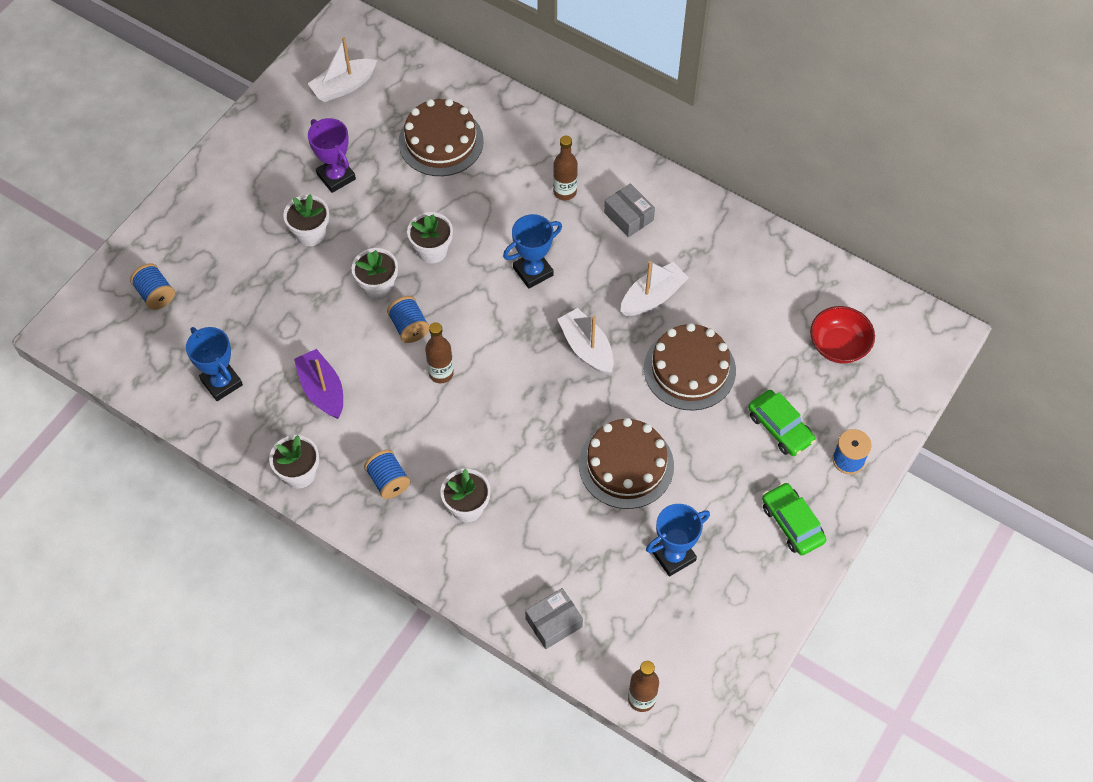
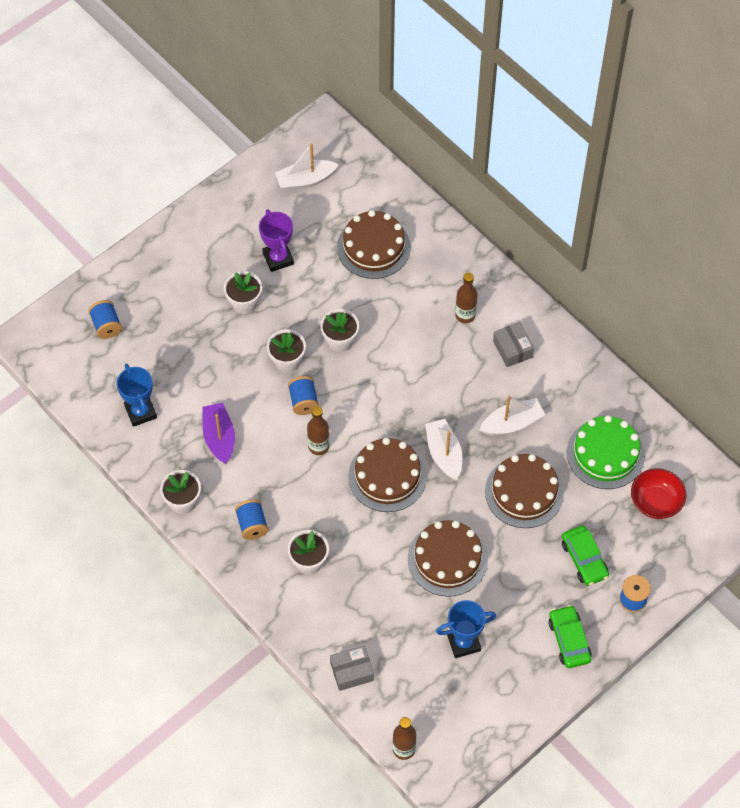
camera: 15 degrees right, 0 degrees up
blue trophy [503,214,562,289] -> none
none -> brown cake [348,438,427,512]
none -> green cake [567,415,645,489]

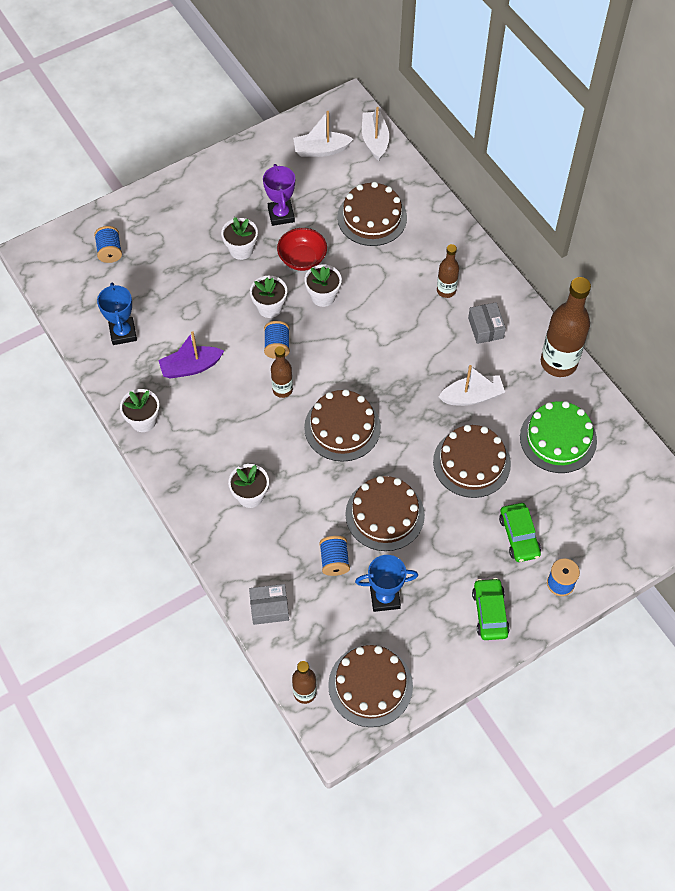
camera: 10 degrees right, 0 degrees up
purple boat [202,403,235,464] -> purple boat turned 105 degrees counterclockwise [158,331,224,379]
blue spool [235,499,269,540] -> blue spool moved to [319,536,350,576]
white boat [425,419,462,480] -> white boat moved to [362,107,389,161]
red bowl [631,468,686,519] -> red bowl moved to [277,228,327,271]
none -> brown cake [328,645,413,727]
none -> brown bottle [541,277,591,377]

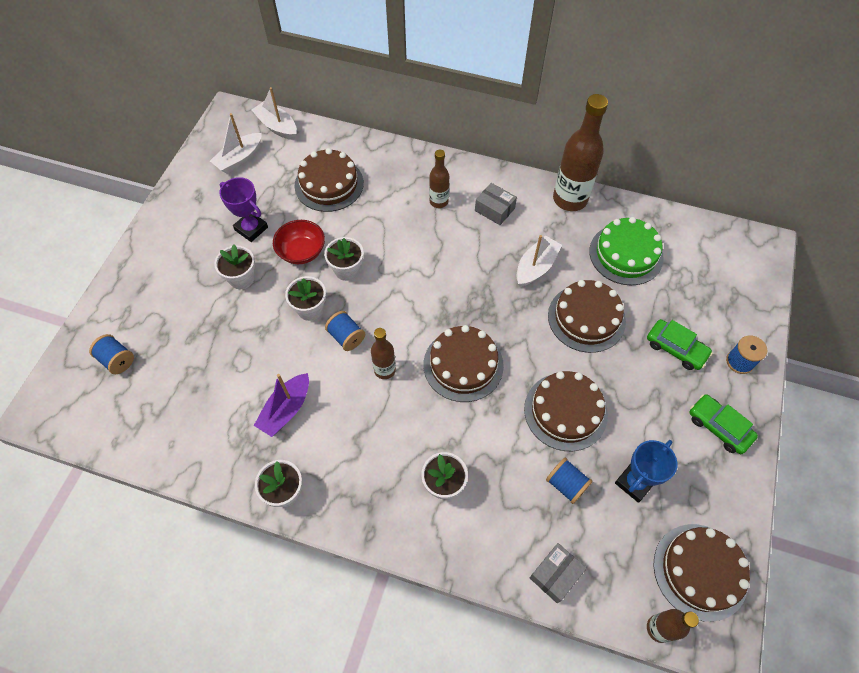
camera: 40 degrees left, 0 degrees up
blue trophy [97,282,137,345] -> none

